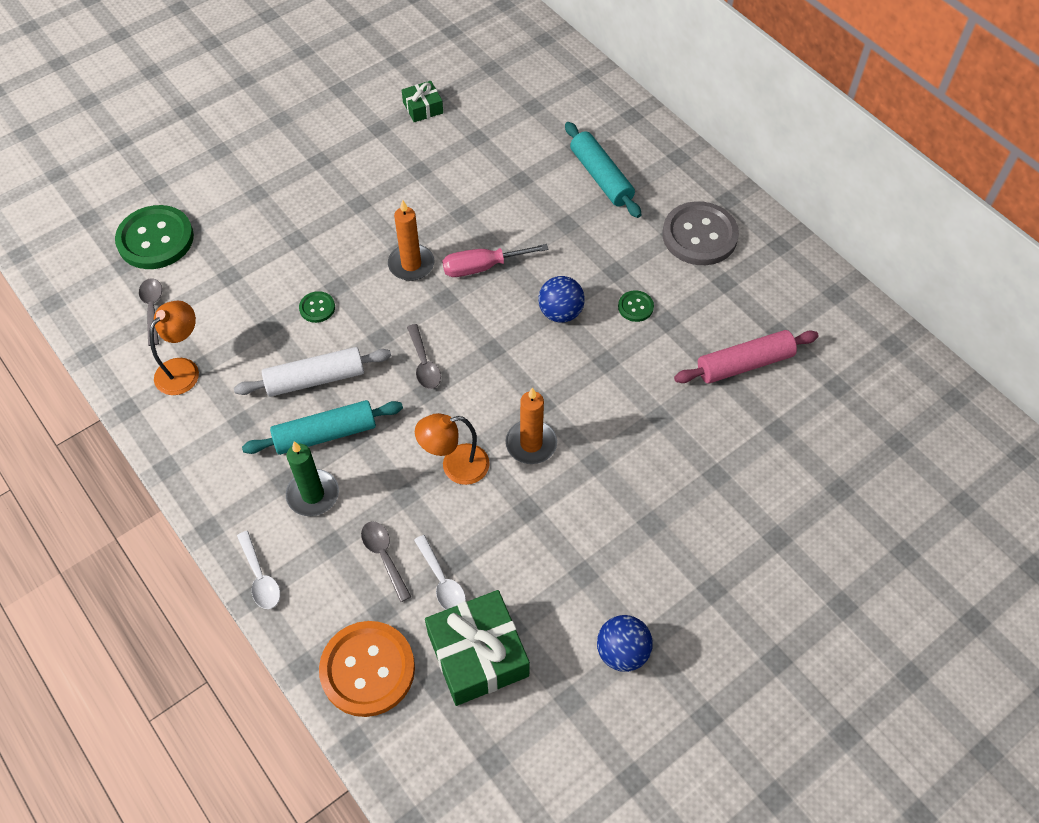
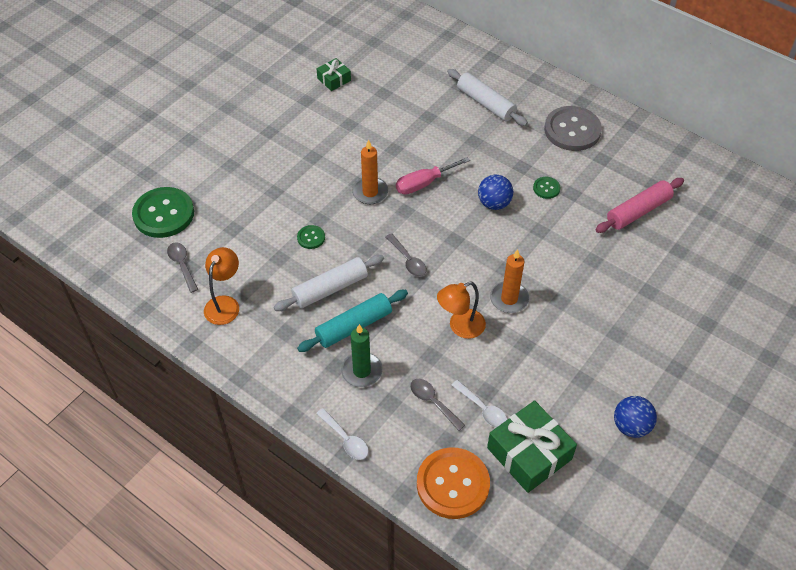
camera: 15 degrees left, 5 degrees down
turquoise rolling pin [565,122,641,218] -> white rolling pin [447,69,528,126]

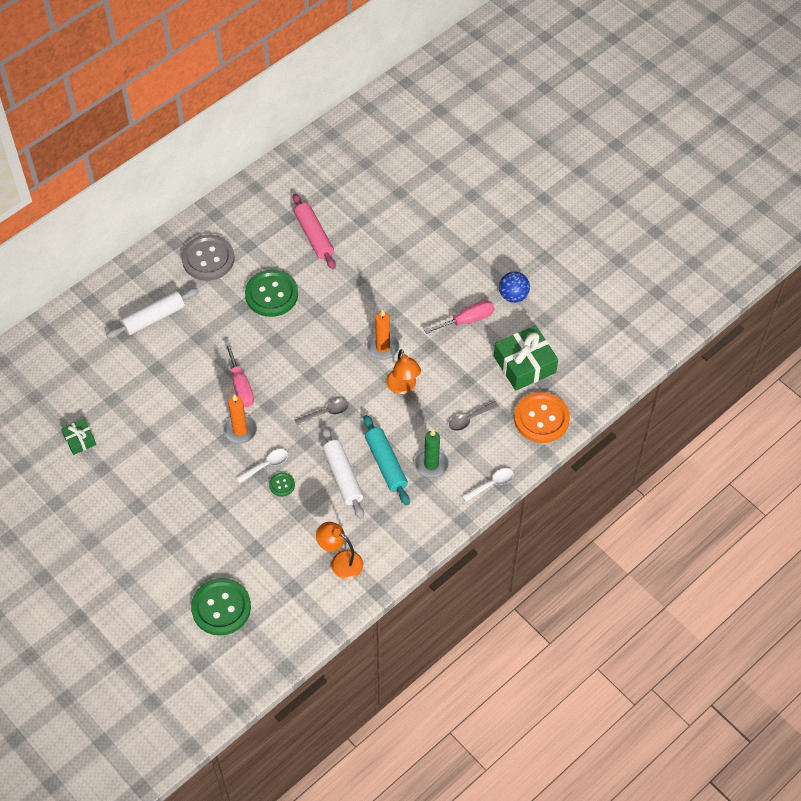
camera: 80 degrees left, 5 degrees up
grey spoon [167,242,198,293] -> none
white spoon [451,380,507,428] -> white spoon moved to [236,449,288,483]
blue ball [478,175,513,210] -> none
green button [533,177,560,199] -> green button [245,270,298,317], size x2.20
none -> pink screwdriver [424,300,494,334]

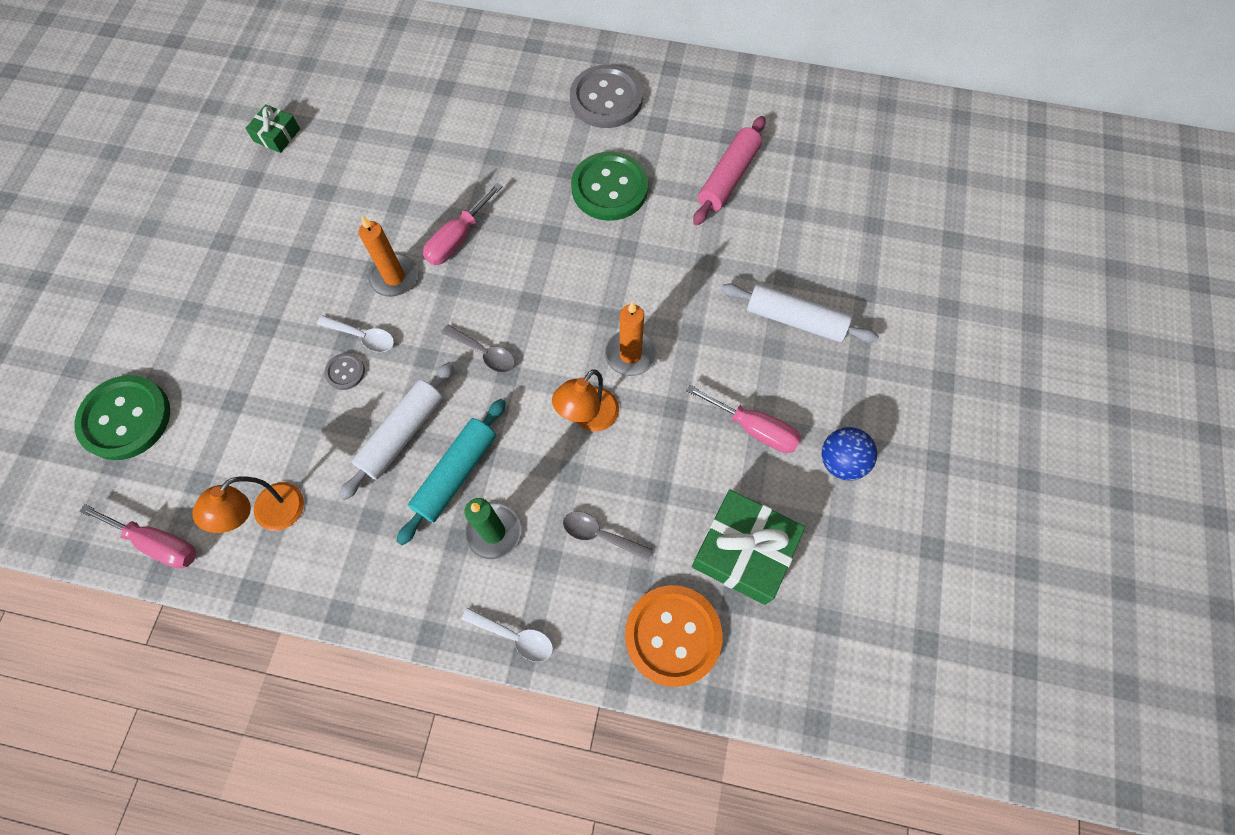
camera: 55 degrees right, 10 degrees up
white rolling pin [106,288,199,339] -> white rolling pin moved to [721,283,879,343]
green button [269,472,295,497] -> grey button [325,353,365,390]
orange lamp [316,522,363,579] -> orange lamp turned 135 degrees counterclockwise [192,477,304,533]
none -> pink screwdriver [79,504,196,568]

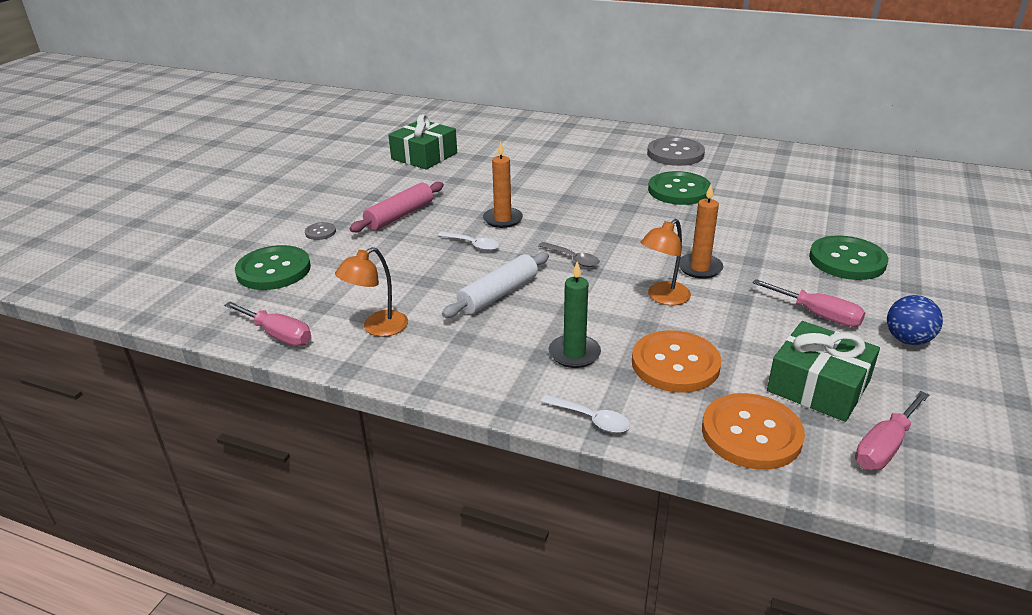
camera: 10 degrees right, 35 degrees down
green gift [245,104,300,153] -> green gift [388,114,457,170], size x1.88
grey button [325,353,365,390] -> grey button moved to [305,222,336,240]
turquoise rolling pin [396,399,506,545] -> none
pink screwdriver [423,183,503,265] -> pink screwdriver moved to [855,391,929,470]
grey spoon [563,511,653,561] -> orange button [632,330,722,393]
pink rolling pin [693,116,766,226] -> pink rolling pin moved to [349,182,444,232]
white rolling pin [721,283,879,343] -> green button [809,235,888,280]

